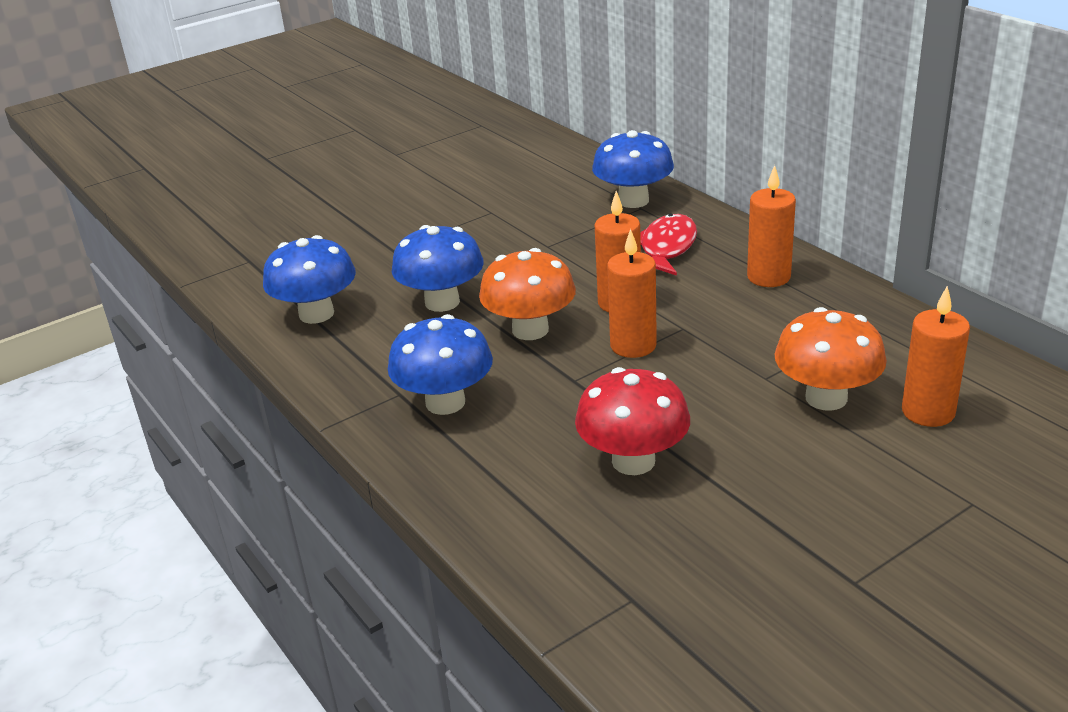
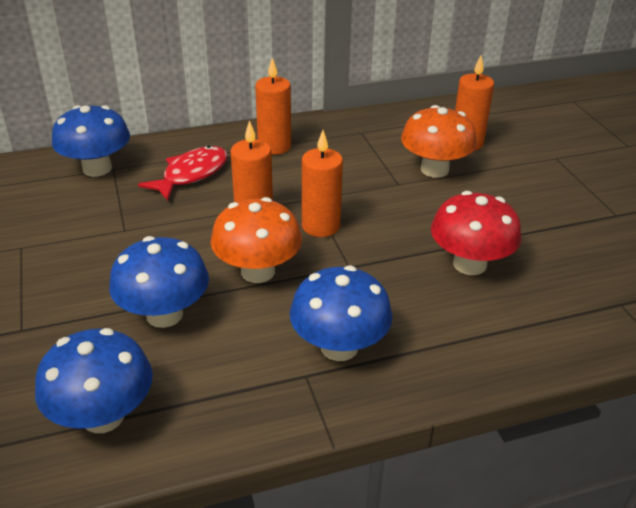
camera: 75 degrees left, 5 degrees up
red fish [640,214,697,276] -> red fish turned 90 degrees clockwise [138,146,228,201]

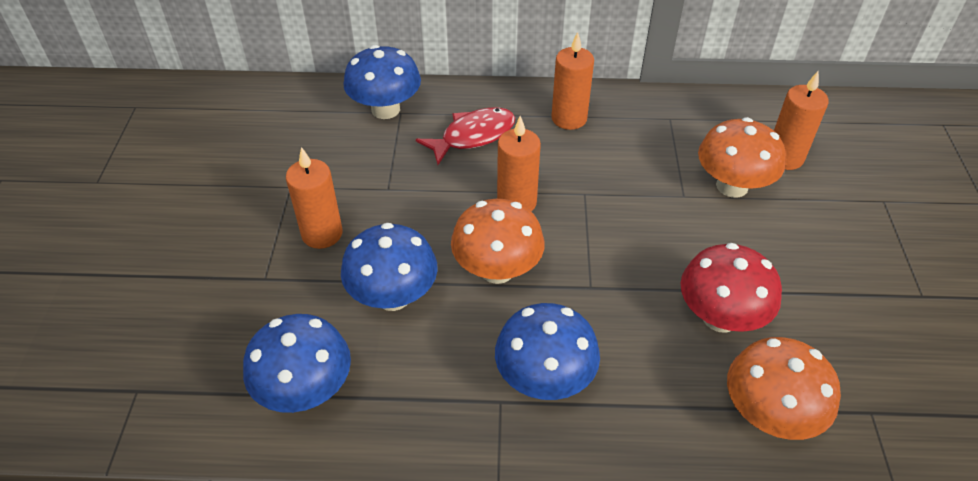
camera: 20 degrees right, 10 degrees up
orange candle [302,130,343,237] -> orange candle moved to [286,147,342,249]
none -> orange mushroom [727,337,841,440]

